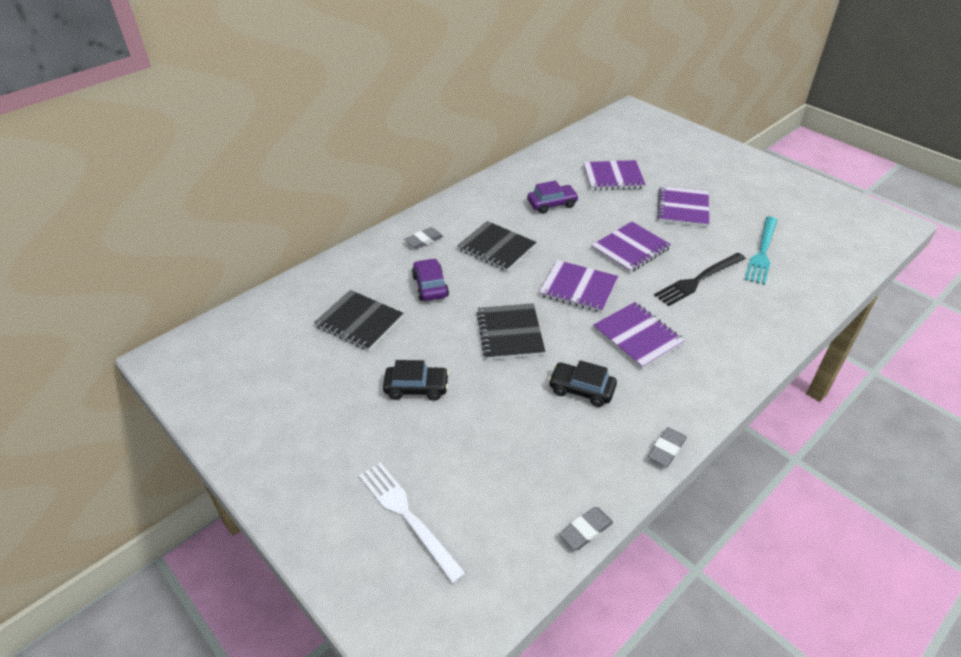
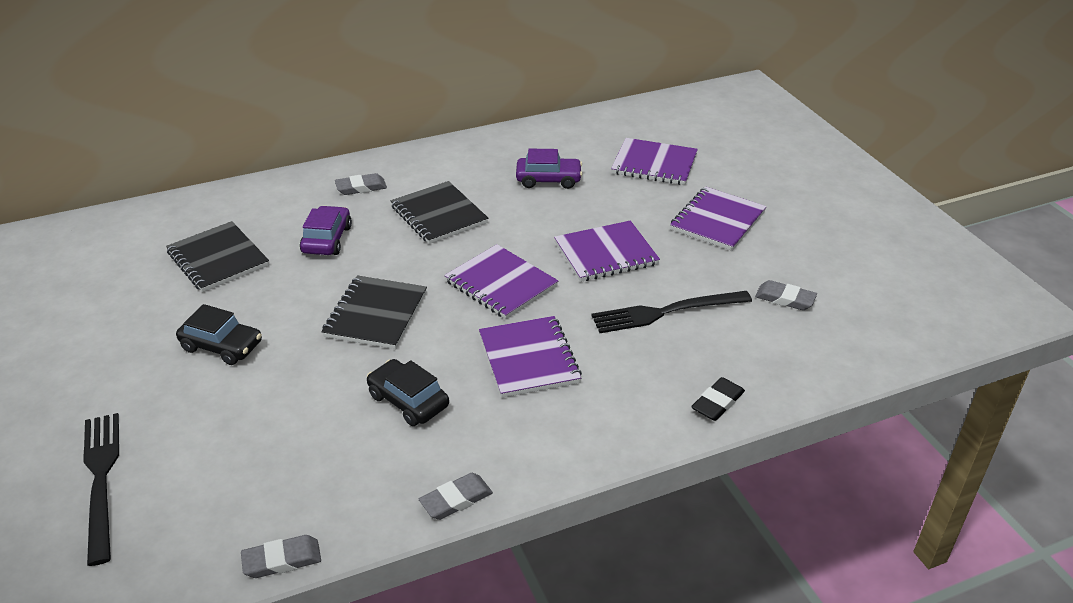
camera: 20 degrees right, 5 degrees down
white fork [359,462,466,584] -> black fork [83,413,119,566]
turquoise fork [745,216,777,285] -> grey eraser [755,280,817,310]
none -> black eraser [691,377,745,421]

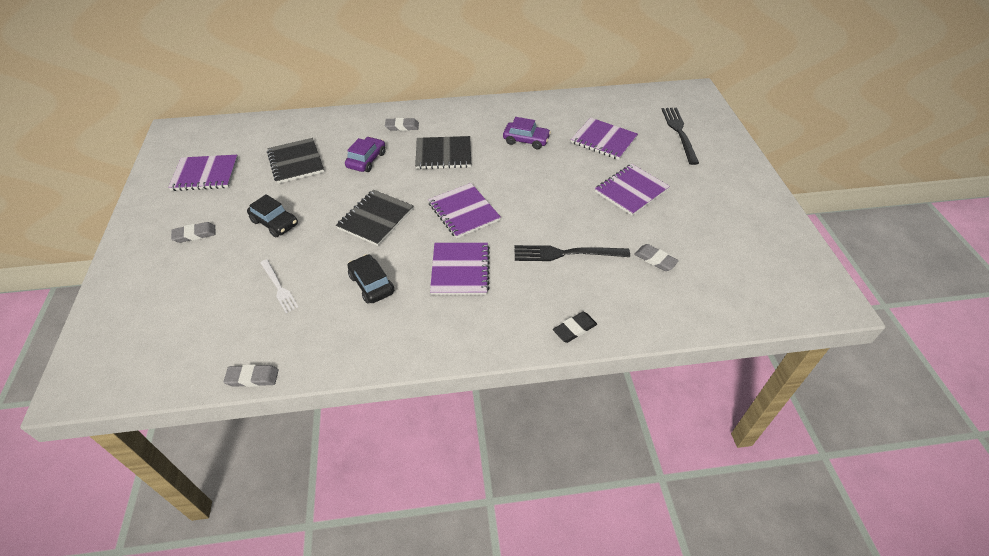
camera: 15 degrees right, 10 degrees up
black fork [83,413,119,566] -> black fork moved to [662,108,699,165]
black notebook [391,181,488,244] -> black notebook turned 75 degrees counterclockwise [415,136,471,169]
grey eraser [419,473,493,520] -> grey eraser moved to [171,222,216,243]
purple notebook [554,220,660,282] -> purple notebook moved to [168,155,238,191]
none -> white fork [260,259,298,313]

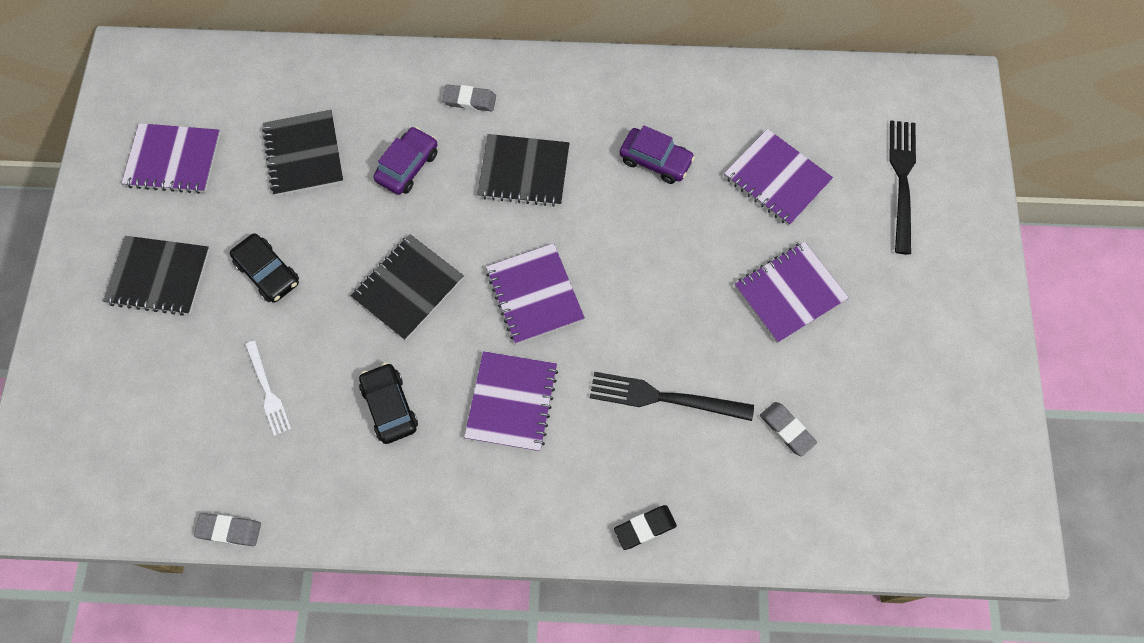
camera: 10 degrees right, 20 degrees up
grey eraser [171,222,216,243] -> black notebook [103,236,210,316]

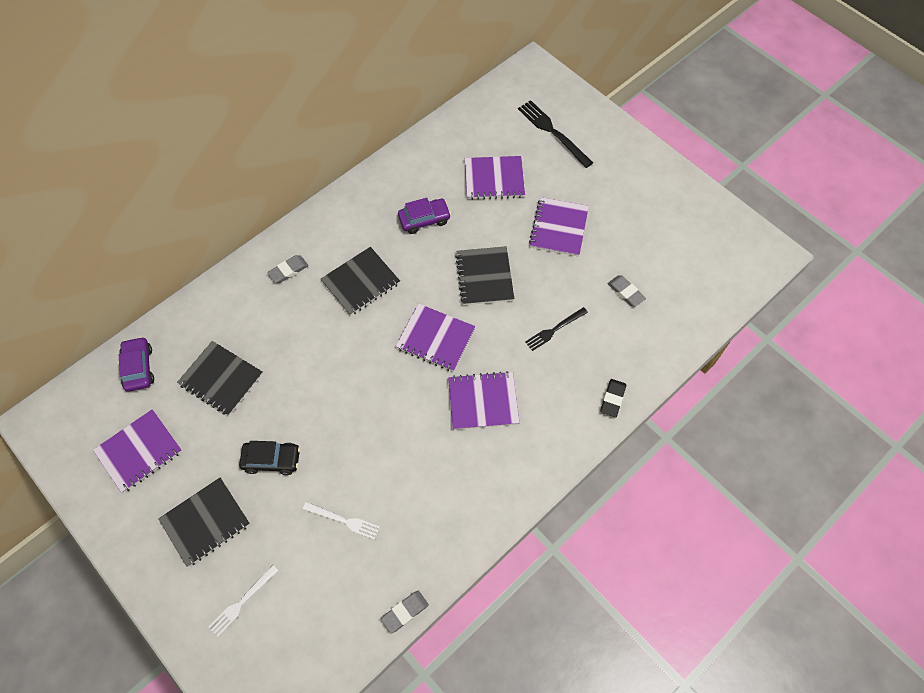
camera: 45 degrees left, 5 degrees down
black notebook [351,234,464,341] -> black notebook moved to [455,246,514,305]
black car [359,363,418,444] -> none
purple car [373,127,438,195] -> purple car moved to [119,337,154,392]
purple notebook [464,351,558,452] -> purple notebook turned 60 degrees counterclockwise [448,371,520,430]
black fork [590,372,754,421] -> black fork [525,307,588,351], size x0.63
grey eraser [760,402,817,456] -> grey eraser turned 45 degrees clockwise [608,275,646,307]
none -> white fork [209,565,279,637]

